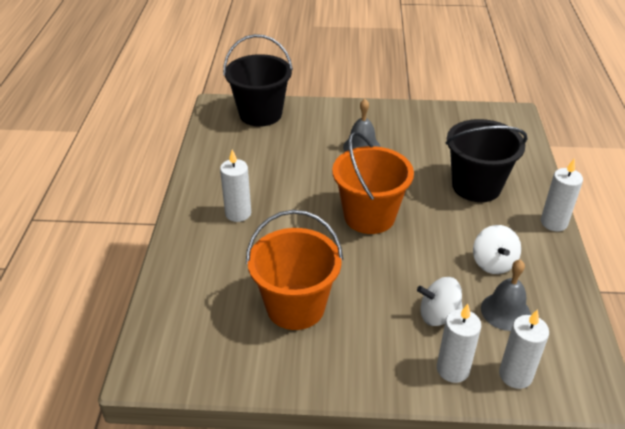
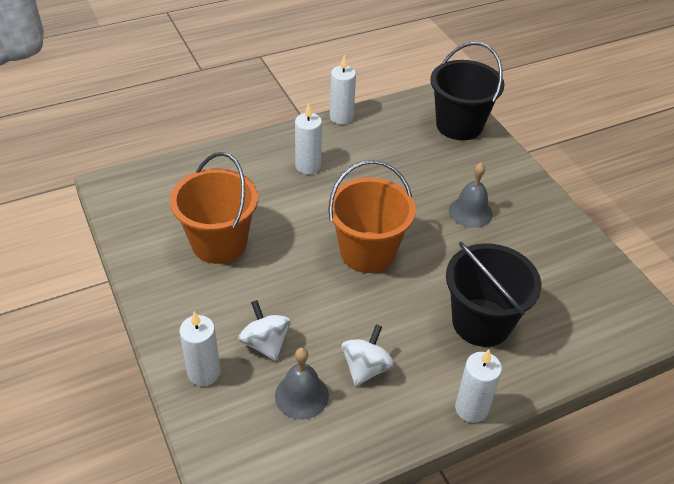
camera: 60 degrees right, 5 degrees up
white spinning top [473,225,521,274] -> white spinning top turned 150 degrees clockwise [341,324,394,386]
white candle [499,309,549,389] -> white candle moved to [330,55,356,124]

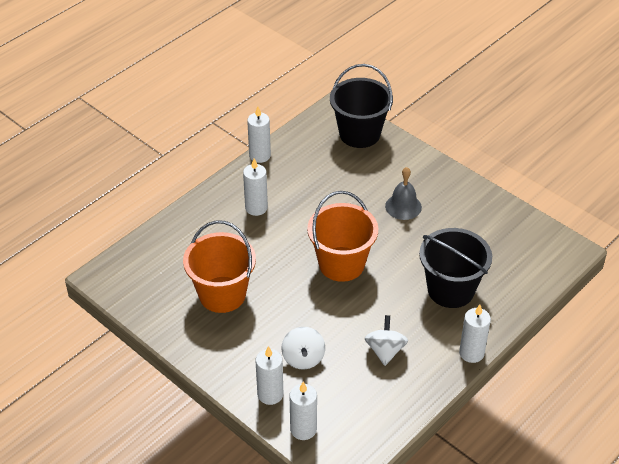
camera: 20 degrees left, 0 degrees up
white spinning top [238,300,291,361] -> white spinning top turned 135 degrees counterclockwise [281,327,325,370]
grey bell [275,348,329,420] -> none
none -> white candle [289,382,317,440]

